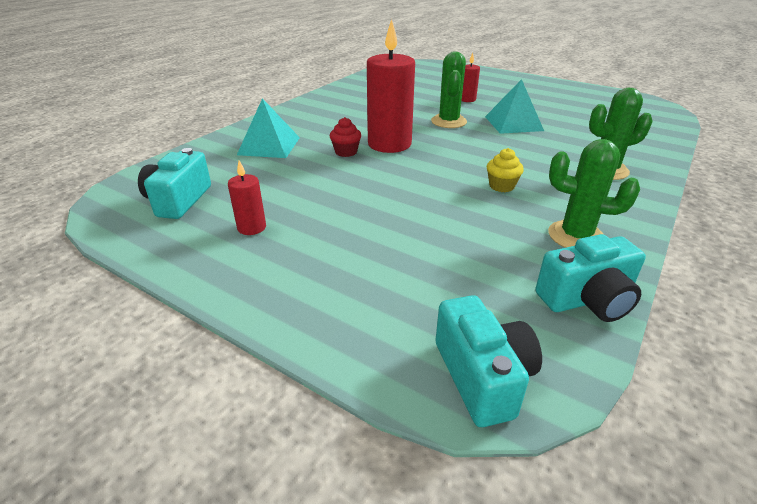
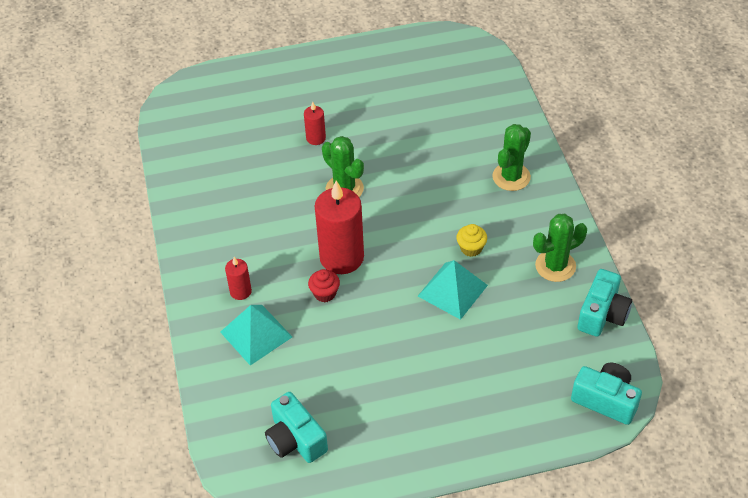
camera: 45 degrees left, 15 degrees up
red candle [228,160,266,235] -> red candle moved to [225,257,252,300]
turquoise pyramid [485,79,544,134] -> turquoise pyramid moved to [418,260,488,320]

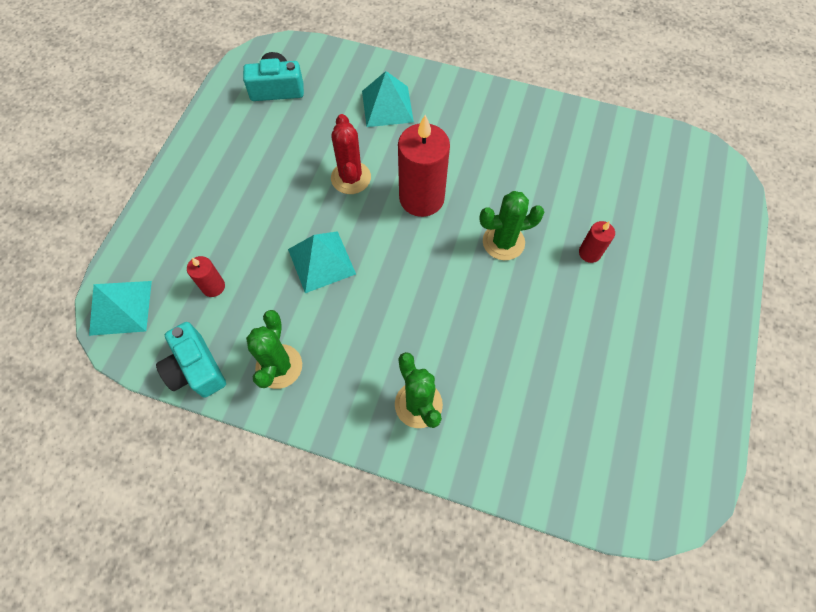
camera: 120 degrees right, 15 degrees up
red candle [225,257,252,300] -> red candle moved to [187,256,225,297]
red cupcake [308,269,340,302] -> none
yellow cupcake [457,224,487,257] -> none
turquoise camera [571,363,642,425] -> turquoise pyramid [89,281,152,336]
none -> red cactus [331,114,371,194]

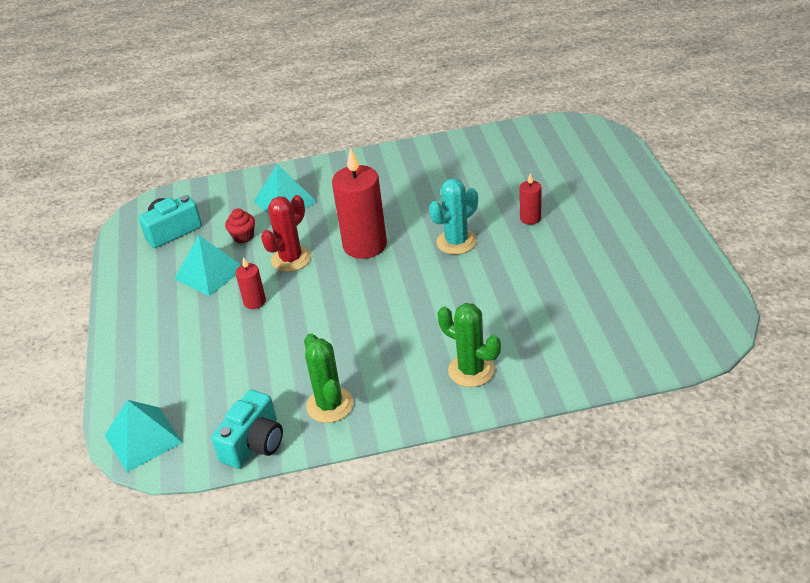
camera: 25 degrees left, 25 degrees down
turquoise camera [156,322,226,398] -> turquoise camera turned 90 degrees counterclockwise [211,390,283,469]
red candle [187,256,225,297] -> red candle moved to [236,257,266,309]
turquoise pyramid [288,231,356,293] -> turquoise pyramid moved to [174,235,241,296]
red cactus [331,114,371,194] -> red cactus turned 75 degrees clockwise [261,195,311,272]
green cactus [479,191,544,260] -> turquoise cactus [429,178,478,255]
none -> red cupcake [225,208,255,243]

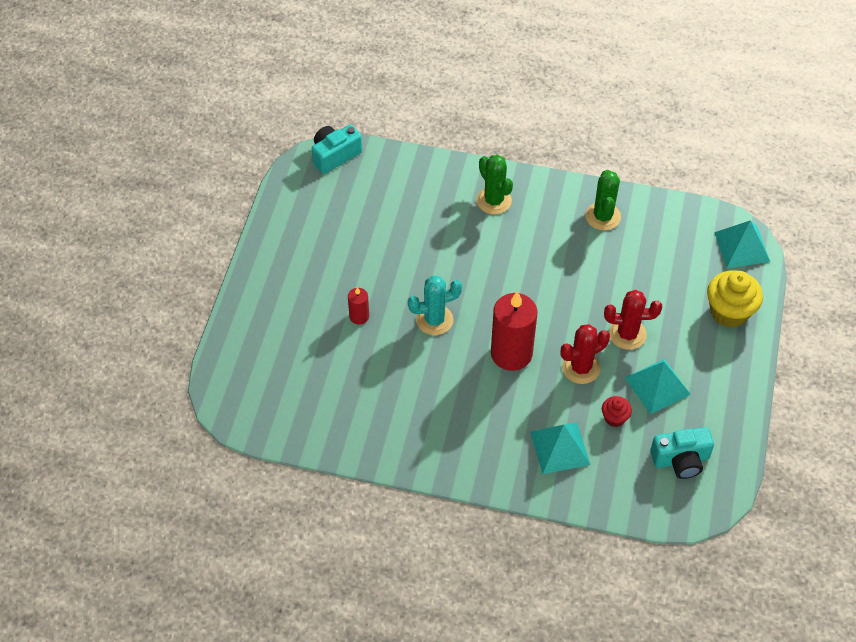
camera: 160 degrees left, 15 degrees up
turquoise camera [211,390,283,469] -> turquoise camera moved to [312,125,362,174]
red candle [236,257,266,309] -> red cactus [604,290,662,350]
none -> yellow cupcake [707,270,763,328]

